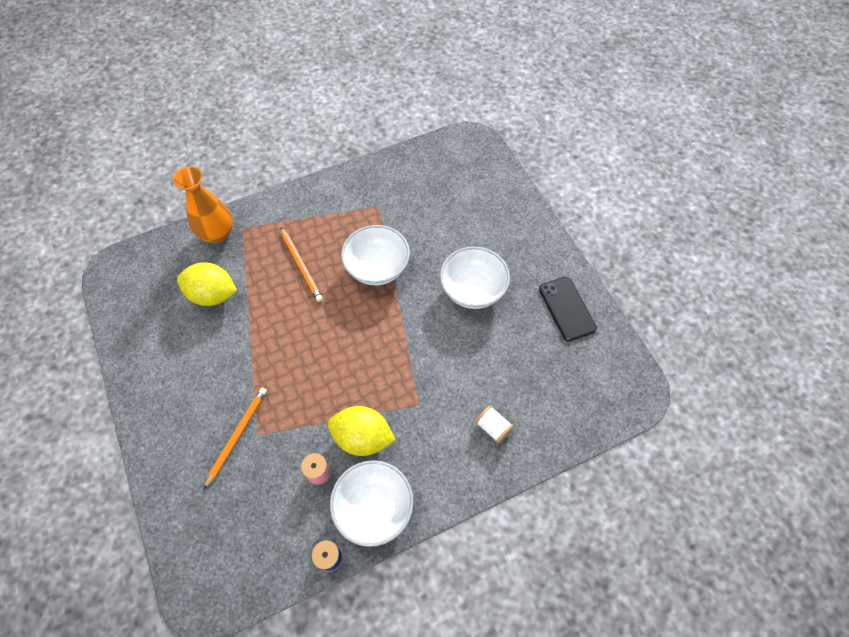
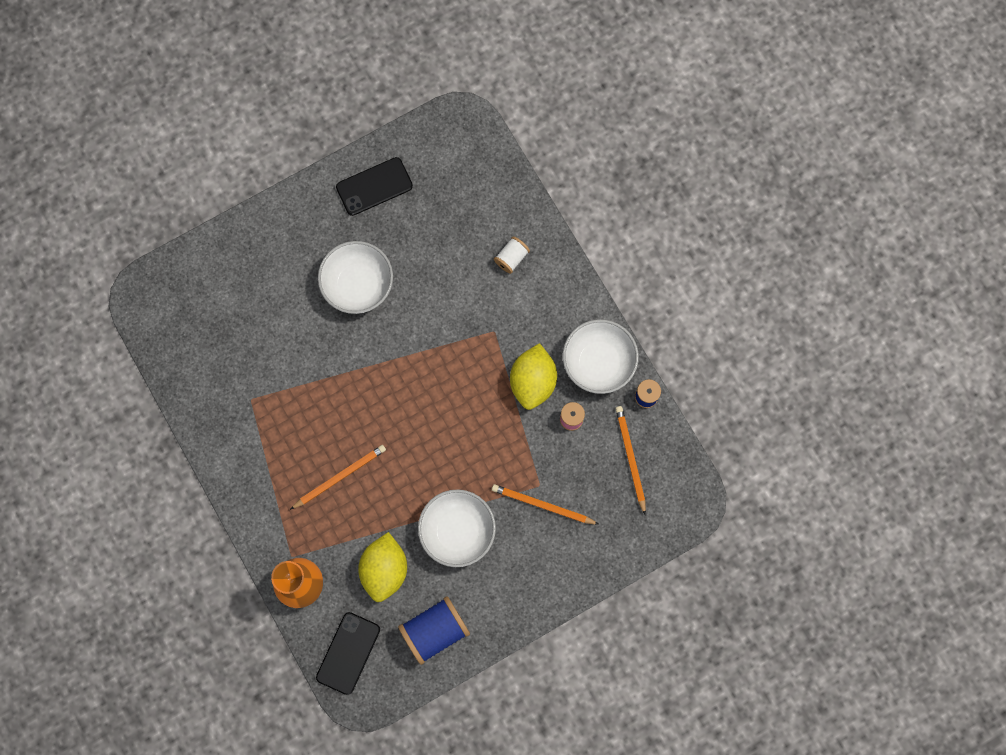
camera: 95 degrees left, 15 degrees up
white bowl [341,225,410,285] -> white bowl moved to [418,489,496,567]
none -> black phone [316,612,380,695]
none -> blue spool [398,596,470,665]
none -> orange pencil [615,406,646,514]

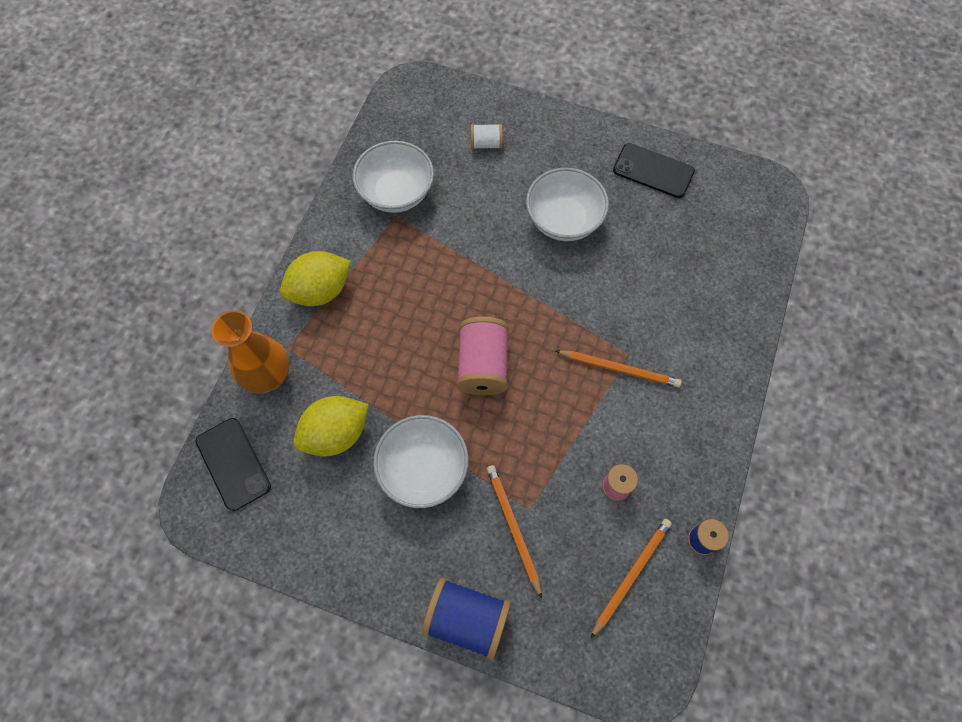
camera: 50 degrees right, 10 degrees down
orange pencil [290,445,386,510] -> orange pencil moved to [556,350,681,387]
black phone [316,612,380,695] -> black phone turned 75 degrees clockwise [196,418,271,511]
blue spool [398,596,470,665] -> blue spool moved to [422,578,511,660]
white spool [494,236,530,274] -> white spool moved to [471,124,503,149]
yellow lemon [510,343,557,410] -> yellow lemon moved to [280,251,351,306]
white bowl [563,319,639,394] -> white bowl moved to [353,141,434,213]
none -> pink spool [456,317,509,395]

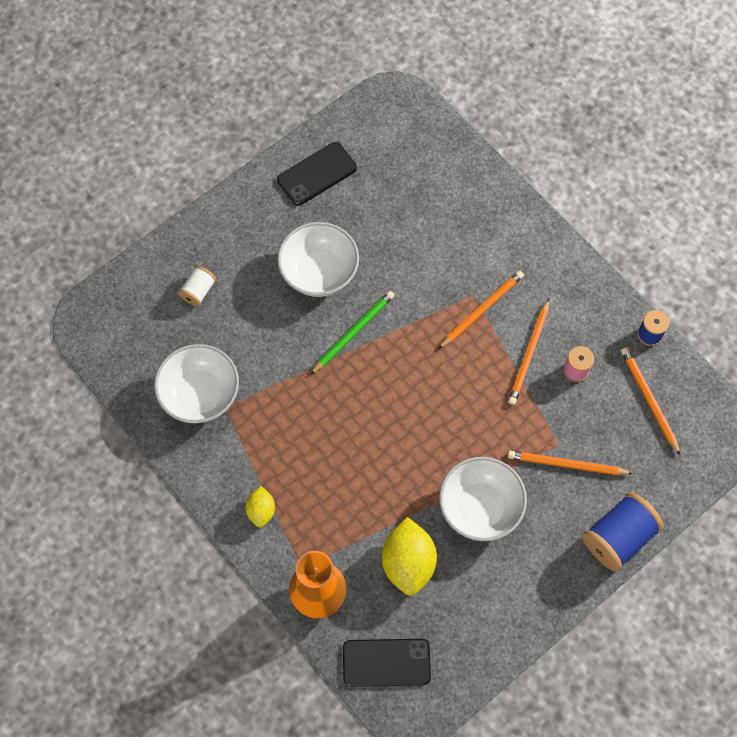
camera: 60 degrees left, 0 degrees up
yellow lemon [280,251,351,306] -> yellow lemon [245,486,275,528], size x0.55
pink spool [456,317,509,395] -> none
none -> green pencil [310,291,395,375]
none -> orange pencil [508,299,549,405]

